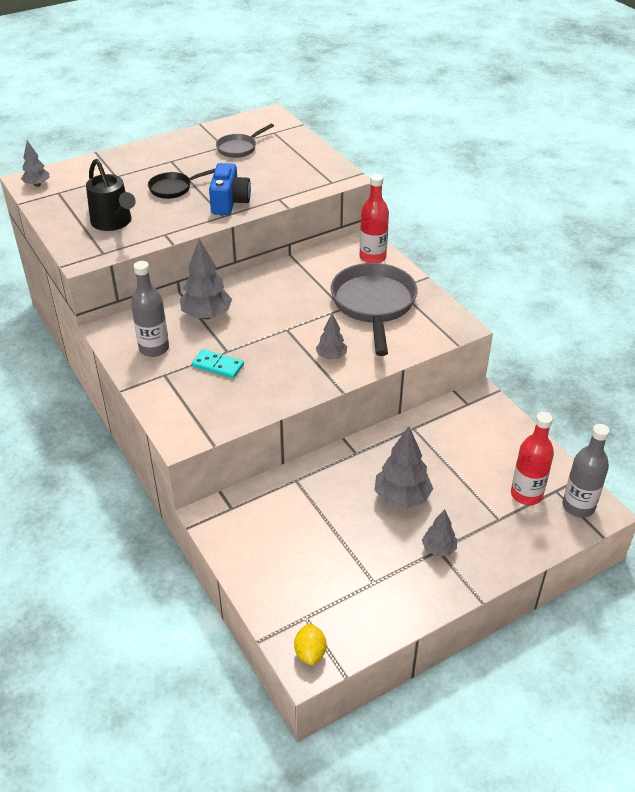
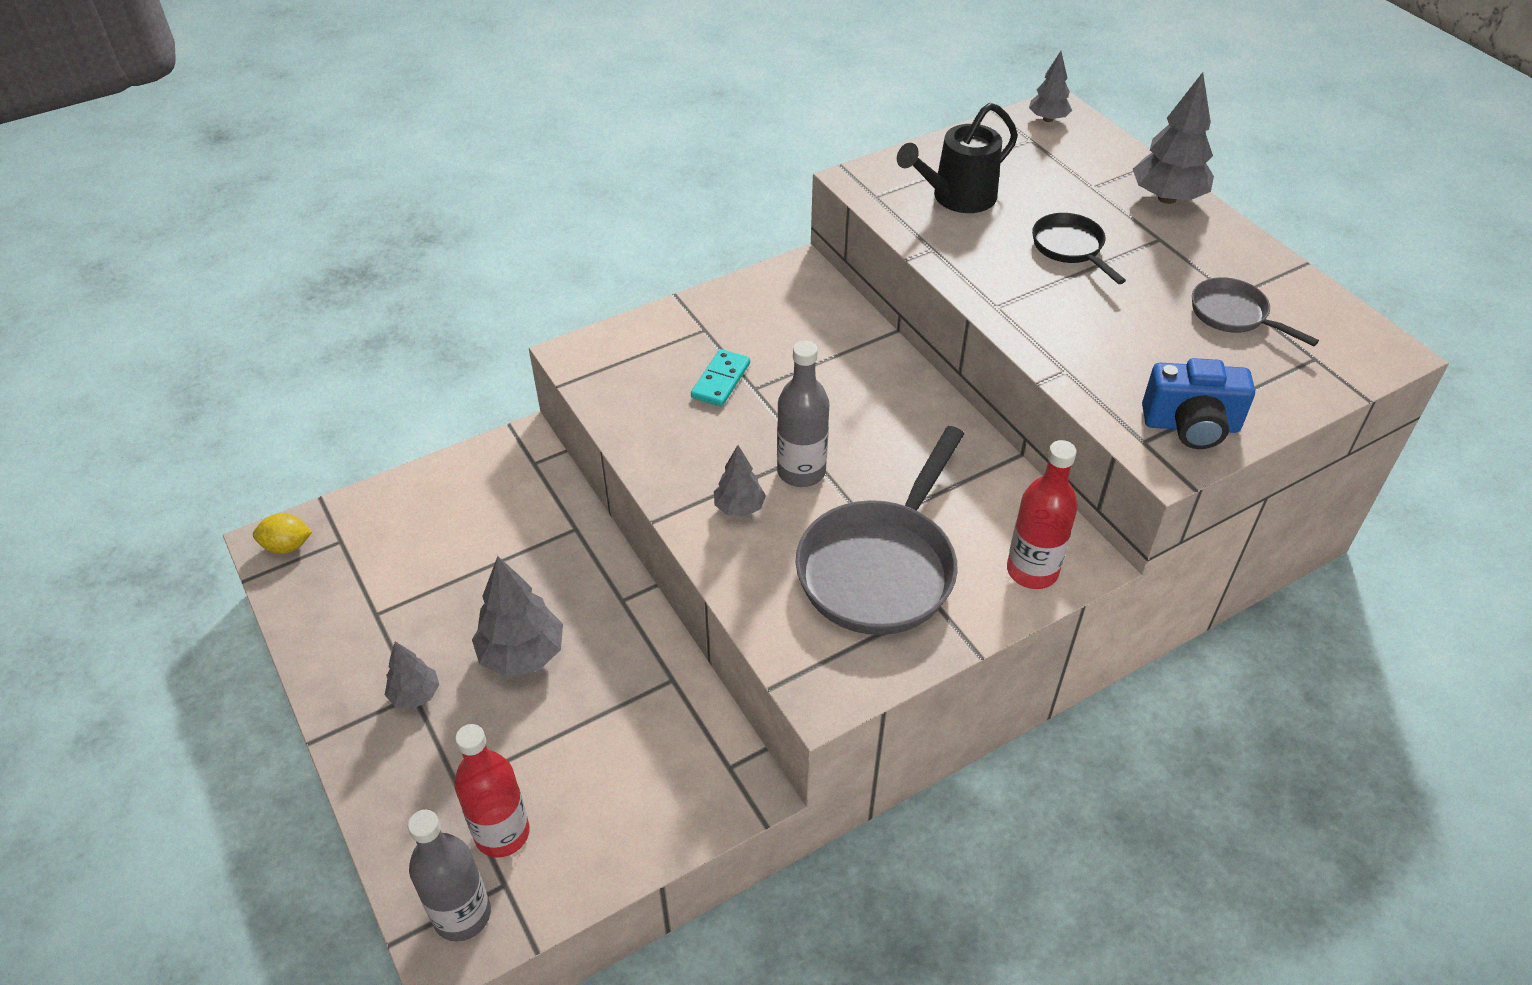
camera: 90 degrees right, 5 degrees up
grey bottle [131,261,169,357] -> grey bottle moved to [777,340,829,487]
grey tree [180,239,232,319] -> grey tree moved to [1133,72,1214,204]
blue camera [209,163,251,215] -> blue camera moved to [1142,358,1255,449]
grey pan [331,263,418,356] -> grey pan turned 120 degrees clockwise [796,426,964,635]

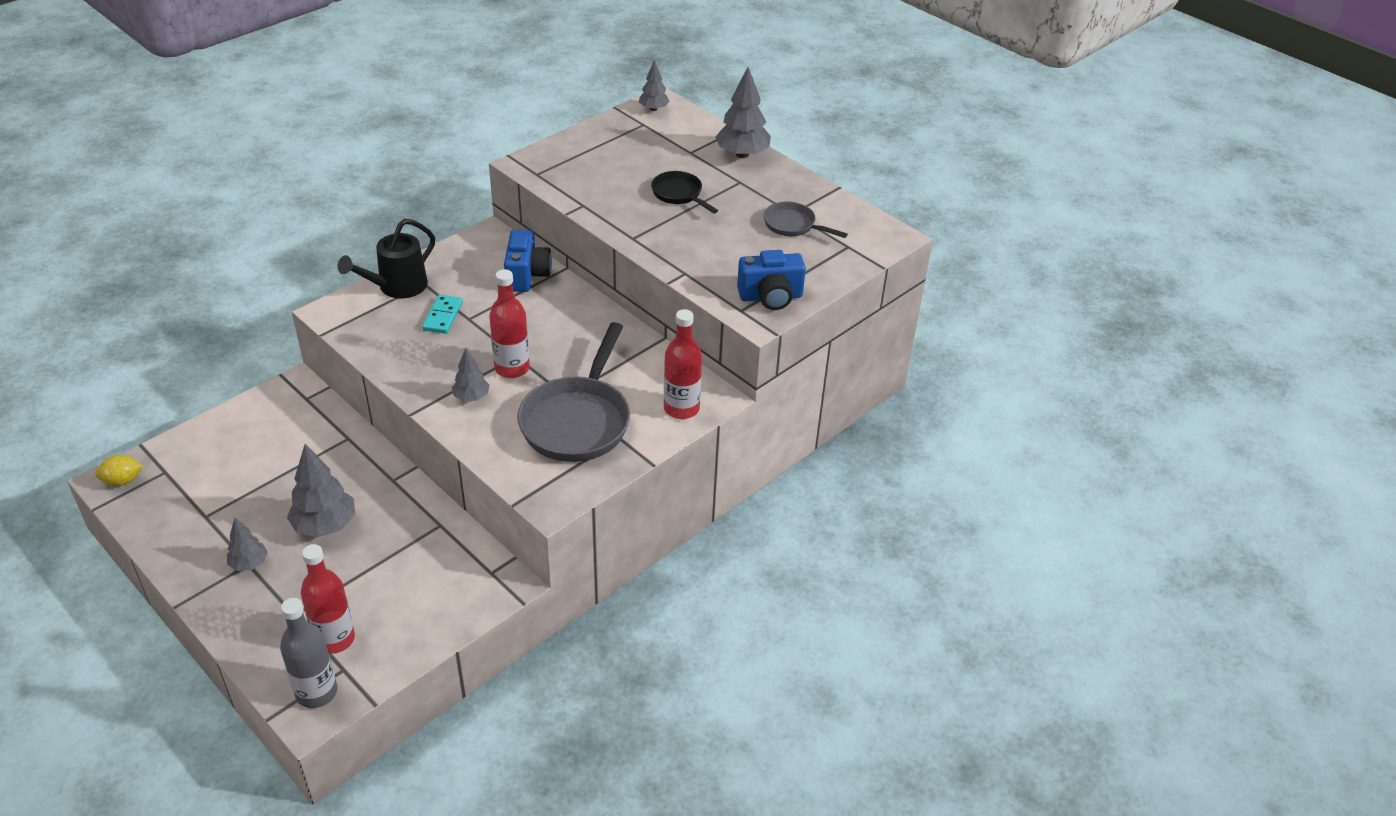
camera: 15 degrees left, 5 degrees down
grey bottle [777,340,829,487] -> red bottle [489,269,530,378]
black watering can [897,103,1018,213] -> black watering can moved to [338,219,435,298]
none -> blue camera [504,230,552,292]

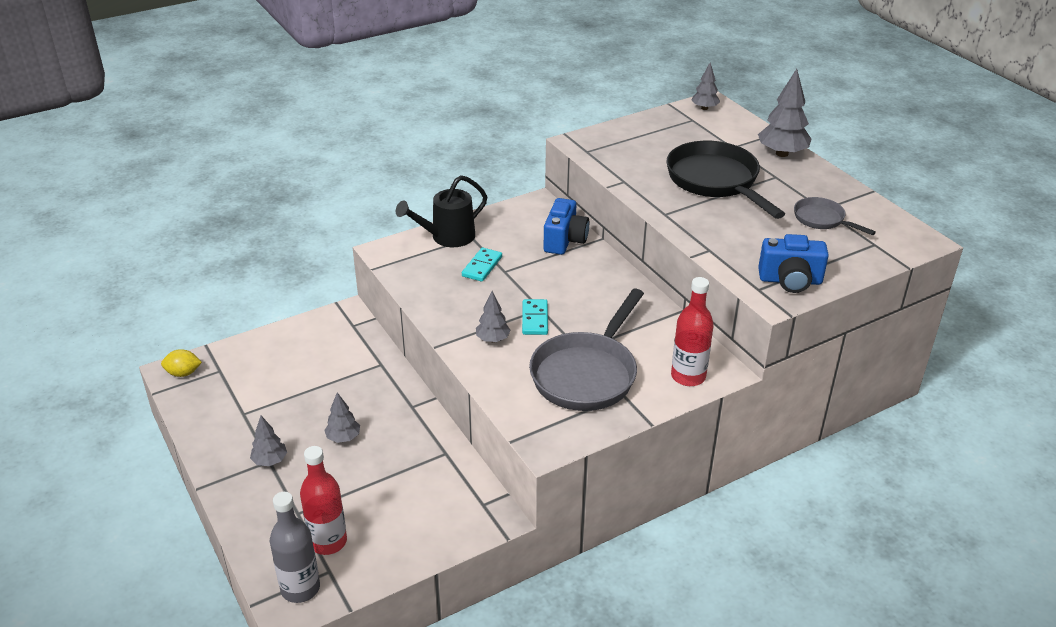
camera: 15 degrees right, 5 degrees down
grey tree [287,444,355,537] -> grey tree [324,392,360,443], size x0.58
red bottle [489,269,530,378] -> turquoise domino [522,299,548,335]
black pan [651,171,718,214] -> black pan [666,141,785,219], size x1.93

